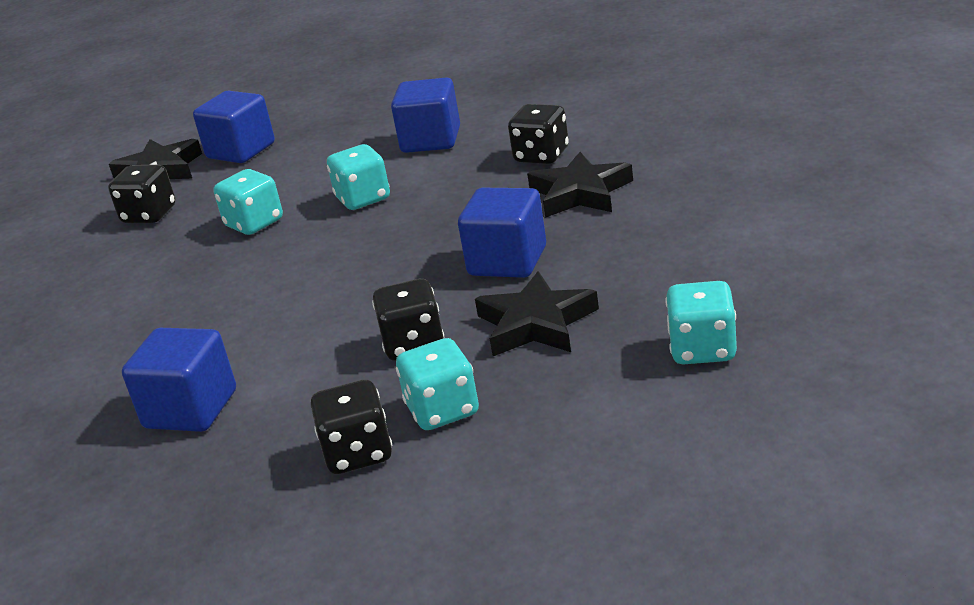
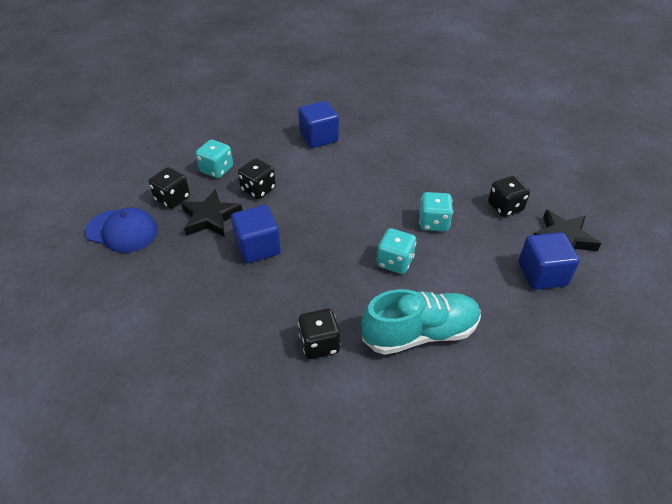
camera: 135 degrees right, 15 degrees up
black dice [311,380,392,474] -> black dice moved to [149,167,190,209]
blue cube [391,77,460,153] -> turquoise shoe [362,289,481,355]
black star [527,152,633,218] -> none
turquoise dice [665,281,737,364] -> blue cap [85,207,158,253]

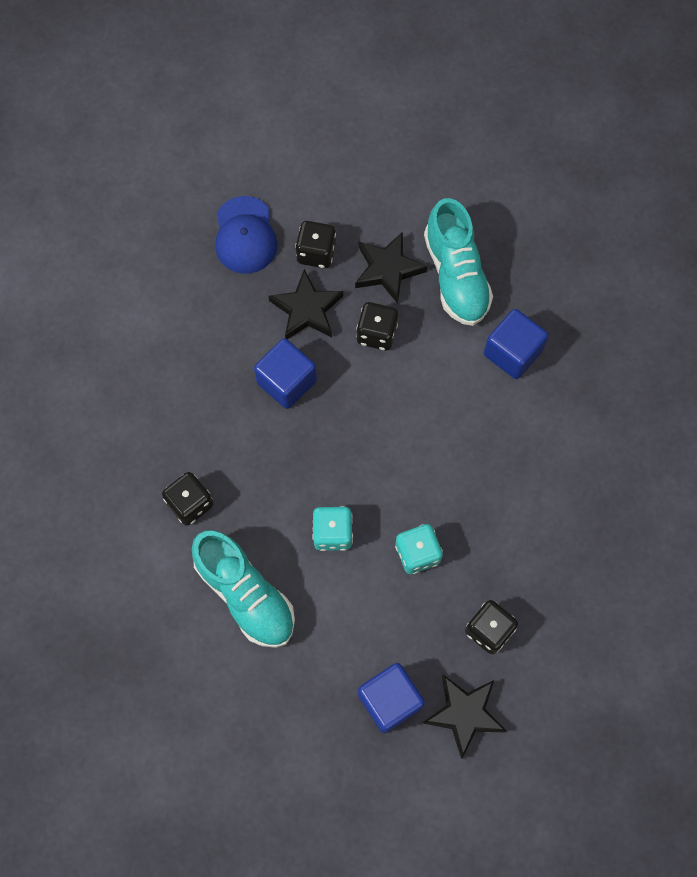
camera: 65 degrees right, 25 degrees up
turquoise dice [196,140,233,178] -> black star [355,232,427,304]
none -> turquoise shoe [424,198,493,326]

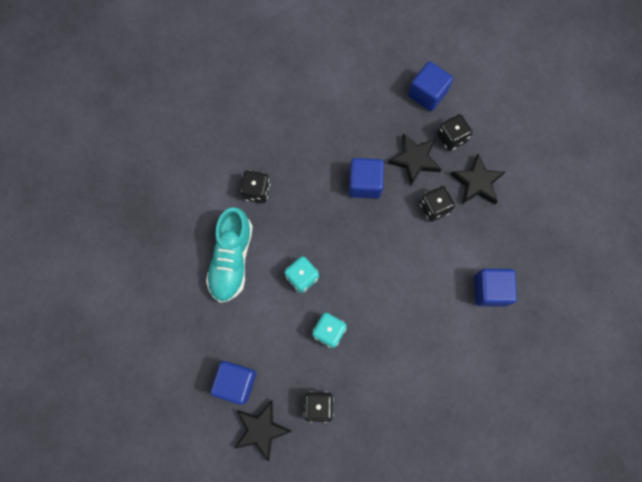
camera: 50 degrees right, 5 degrees up
blue cap [215,196,277,274] -> blue cube [408,61,453,111]
turquoise shoe [424,198,493,326] -> none

